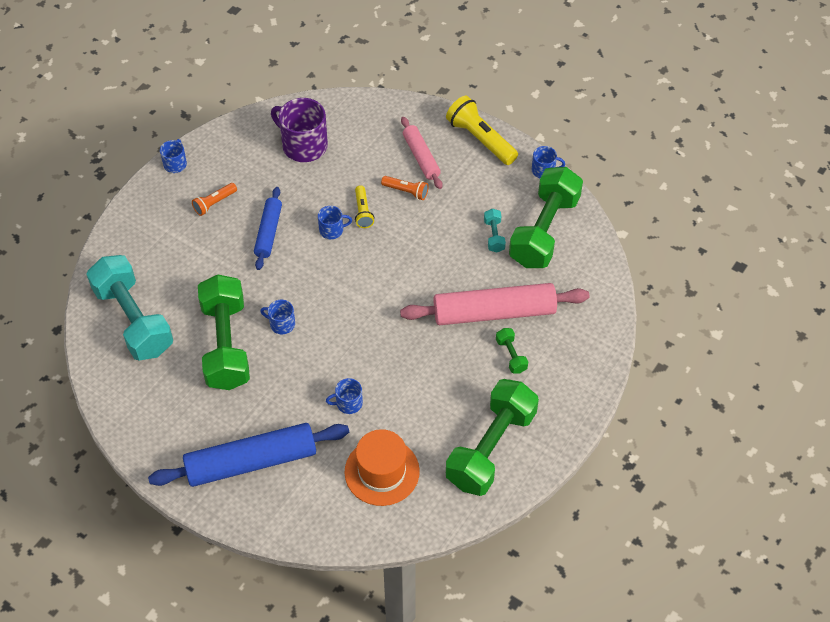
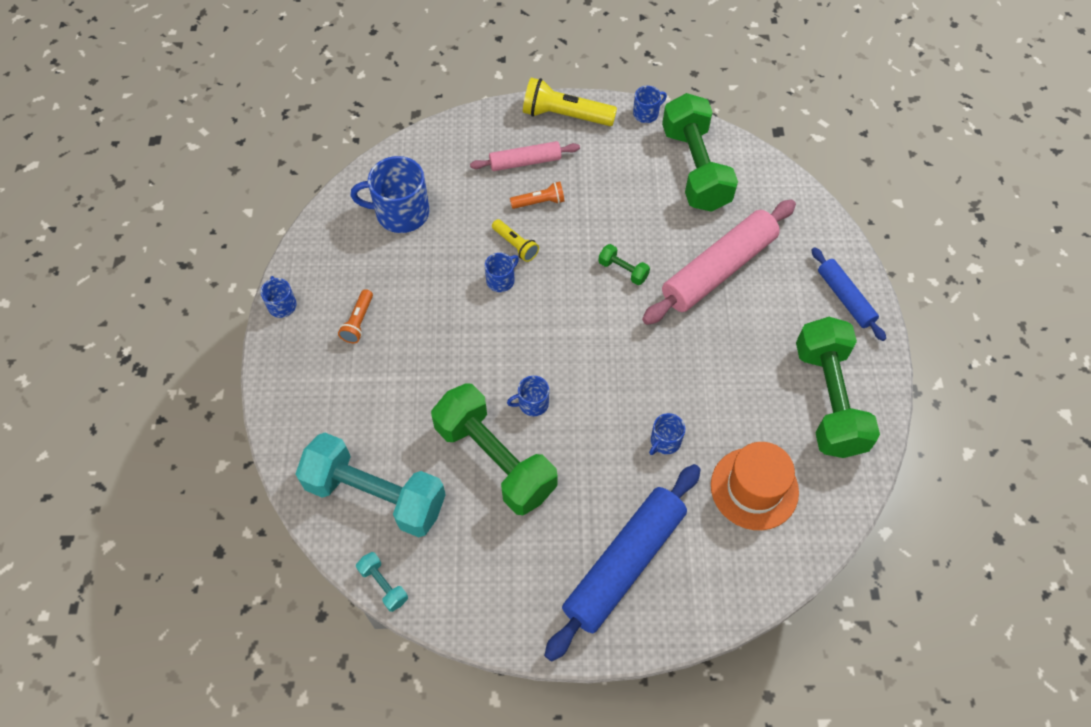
camera: 35 degrees left, 5 degrees up
blue rolling pin [254,187,282,270] -> blue rolling pin moved to [811,247,886,341]
purple mug [271,98,328,162] -> blue mug [351,156,429,233]
pink rolling pin [401,117,443,189] -> pink rolling pin turned 45 degrees counterclockwise [470,141,580,171]
turquoise dumbbell [484,209,506,252] -> turquoise dumbbell moved to [356,552,408,612]
green dumbbell [496,328,528,373] -> green dumbbell moved to [598,244,650,285]

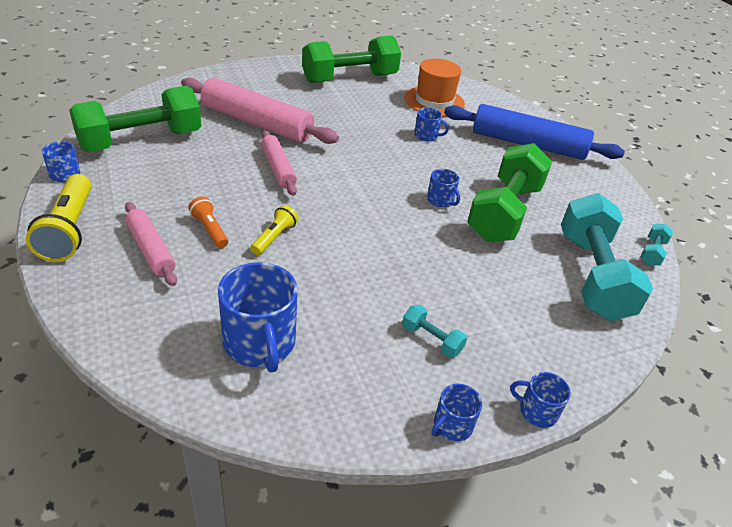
camera: 115 degrees left, 20 degrees down
orange flashlight [338,289,373,343] -> turquoise dumbbell [402,305,467,358]
blue mug [485,253,519,292] -> blue mug moved to [510,372,571,428]
green dumbbell [598,244,650,285] -> pink rolling pin [261,130,297,196]
blue rolling pin [811,247,886,341] -> none

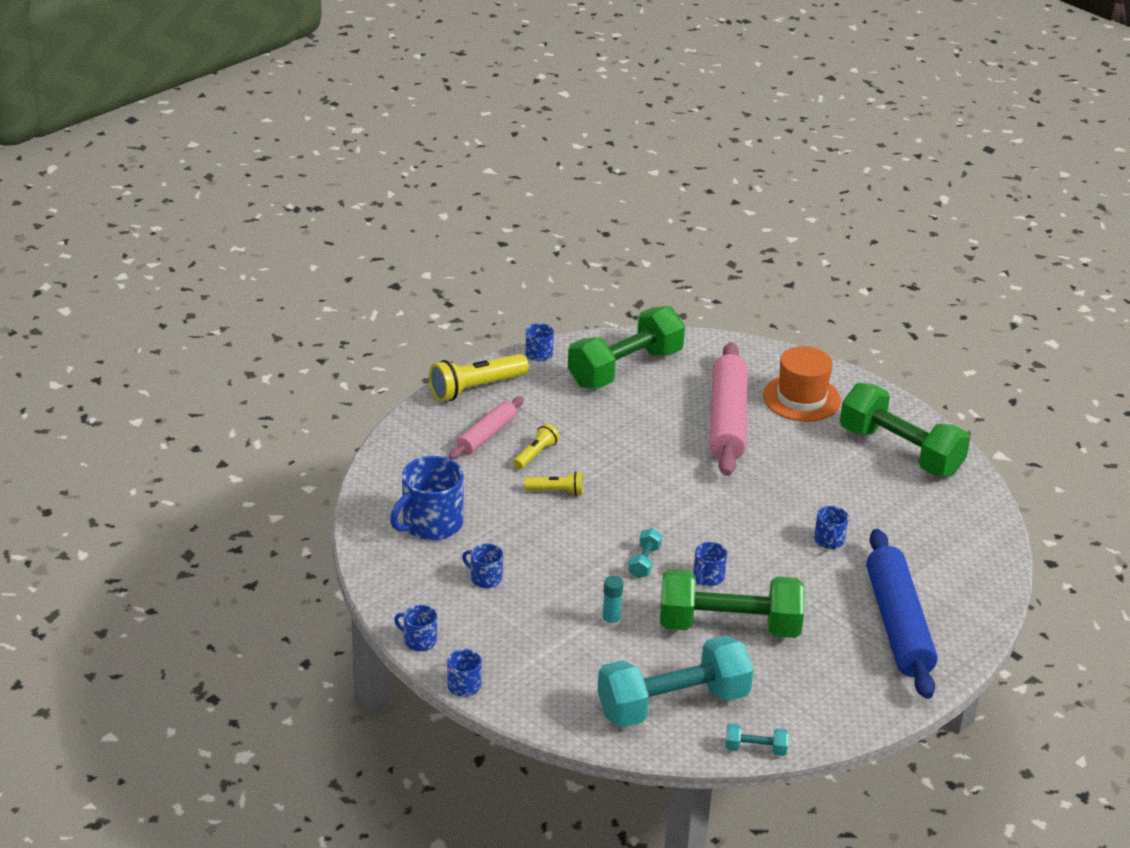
camera: 70 degrees right, 5 degrees down
green dumbbell [69,86,201,152] -> green dumbbell turned 75 degrees counterclockwise [568,306,685,388]
orange flashlight [188,196,228,248] -> yellow flashlight [513,424,560,469]
pink rolling pin [261,130,297,196] -> none
turquoise dumbbell [402,305,467,358] -> turquoise dumbbell moved to [628,528,662,578]
orange hat [404,59,465,117] -> orange hat moved to [763,346,841,422]
none -> blue mug [462,544,503,588]
none -> turquoise glue stick [602,576,624,628]

